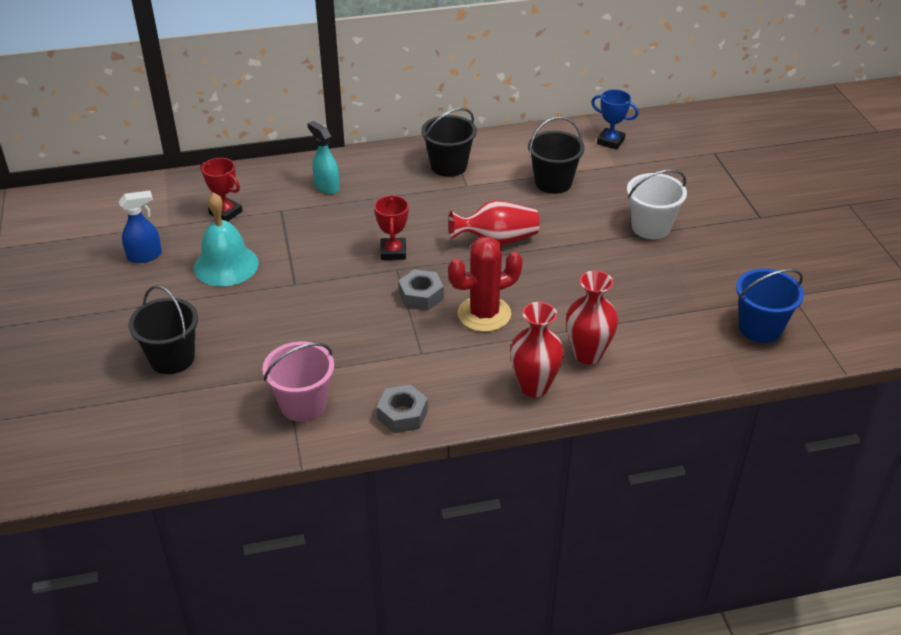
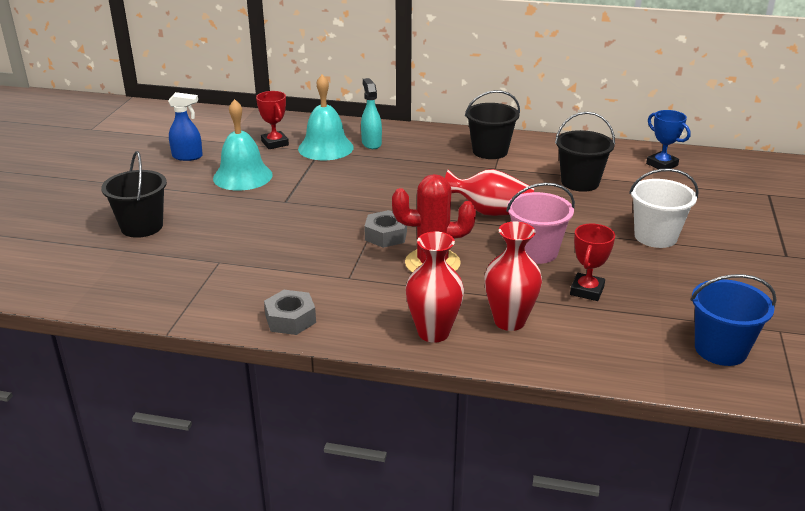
camera: 25 degrees right, 10 degrees down
pink bucket [262,341,334,422] -> pink bucket moved to [506,183,575,264]
red trophy [374,195,409,260] -> red trophy moved to [570,224,615,301]
none -> turquoise bell [298,74,354,160]

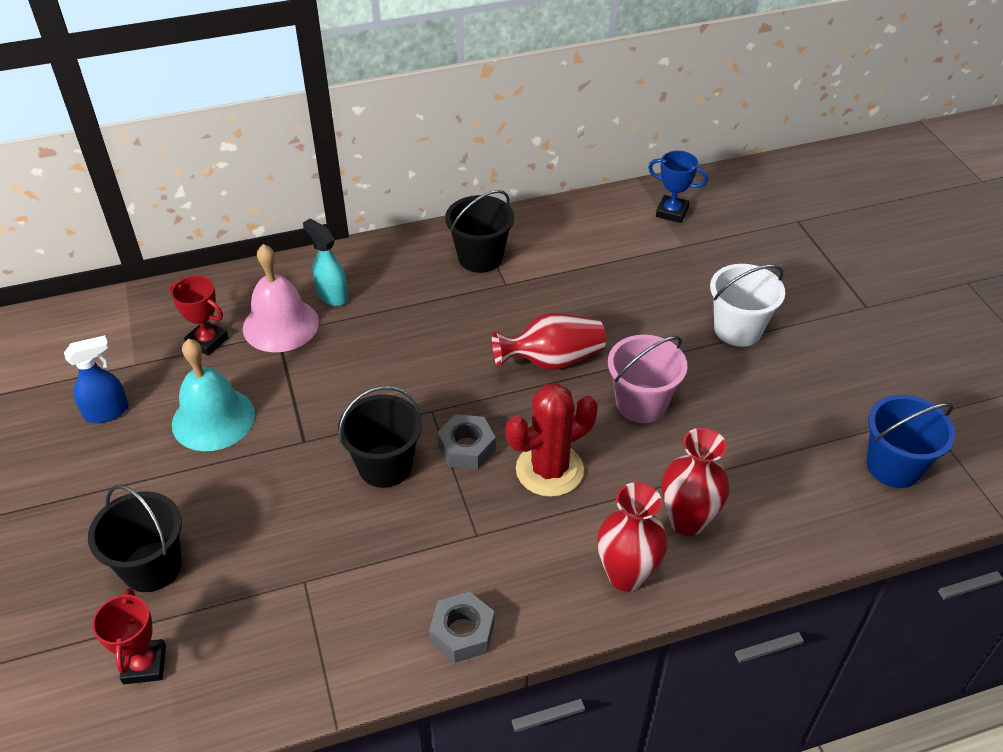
camera: 30 degrees left, 15 degrees up
turquoise bell [298,74,354,160] -> pink bell [243,244,319,352]
black bucket [555,112,615,192] -> black bucket moved to [338,386,422,488]
red trophy [570,224,615,301] -> red trophy moved to [92,588,166,684]

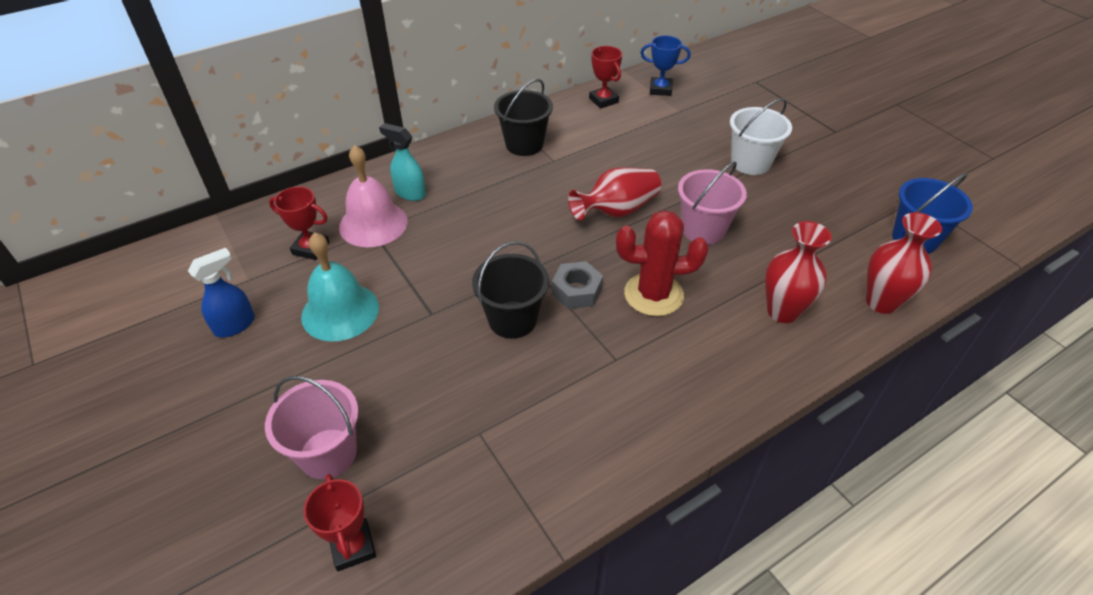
camera: 15 degrees left, 0 degrees up
black bucket [88,485,182,592] -> pink bucket [265,376,359,479]
grey nut [429,591,494,663] -> none
red cactus [506,383,598,497] -> red cactus turned 45 degrees clockwise [616,210,708,316]
red vase [597,482,668,592] -> red vase moved to [866,212,942,314]
none -> red trophy [589,46,622,109]

